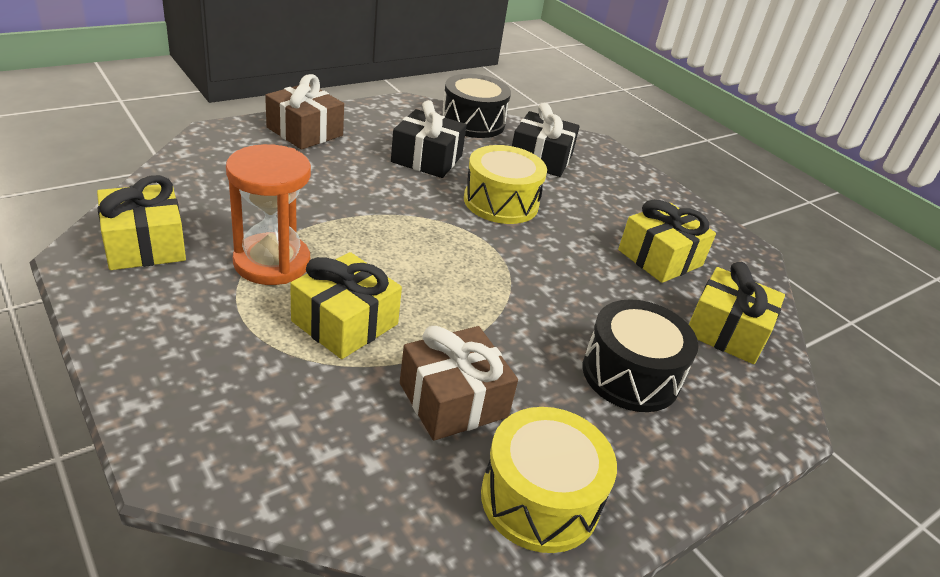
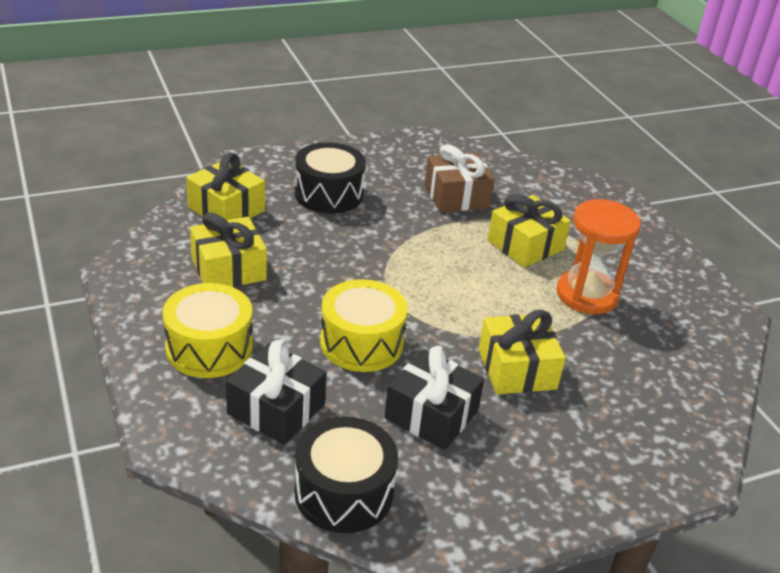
camera: 165 degrees left, 0 degrees up
yellow gift [97,175,186,270] -> yellow gift moved to [478,310,566,394]
brown gift [265,74,344,150] -> none
yellow drum [481,407,617,553] -> yellow drum moved to [163,283,253,378]

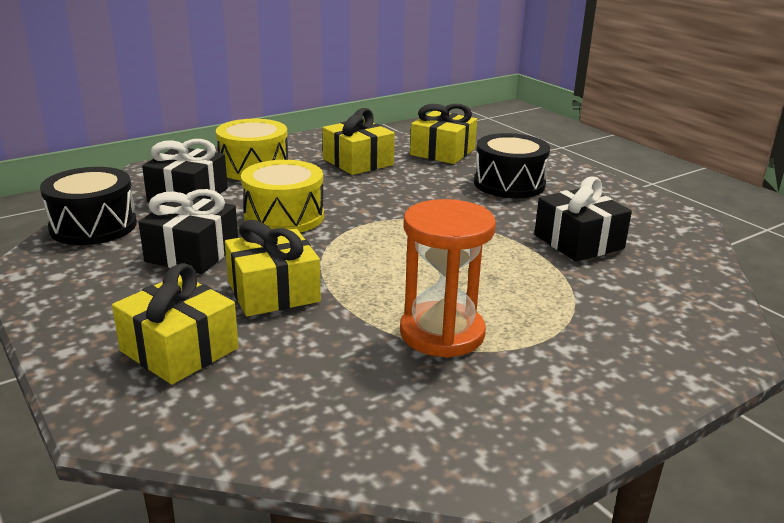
camera: 80 degrees right, 10 degrees down
brown gift [425,144,495,212] -> black gift [534,177,632,262]
yellow gift [487,194,571,267] -> yellow gift moved to [112,263,239,384]

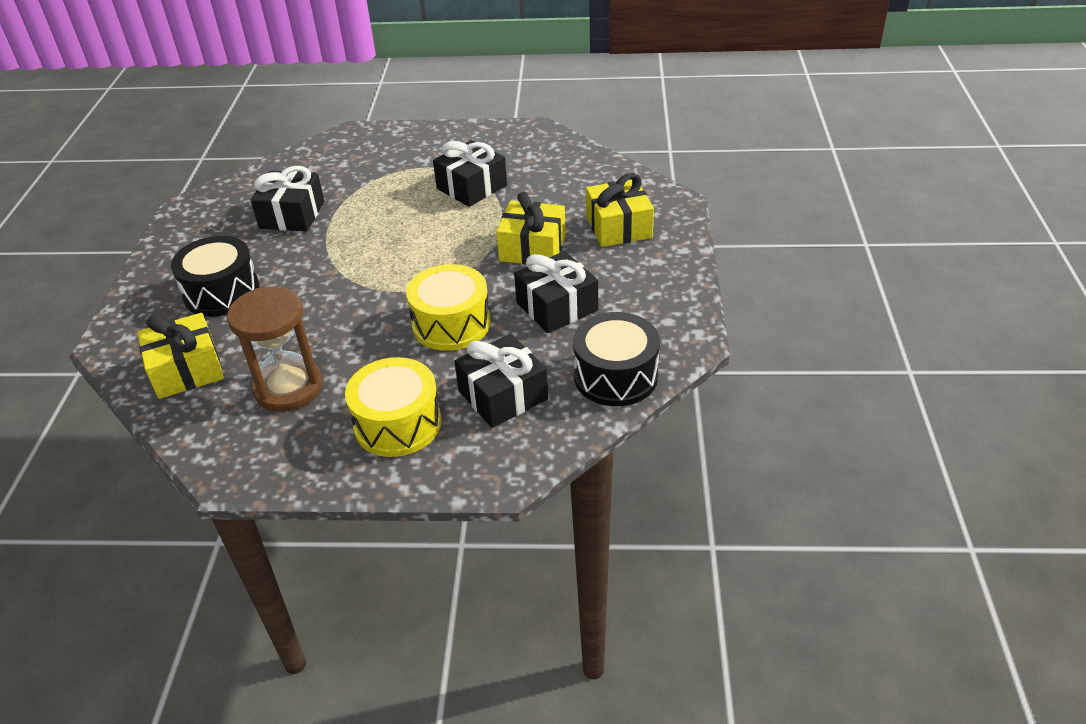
camera: 140 degrees left, 15 degrees up
yellow gift [323,108,395,175] -> brown hourglass [227,286,323,412]
orange hourglass [400,199,496,358] -> black gift [433,140,507,207]

